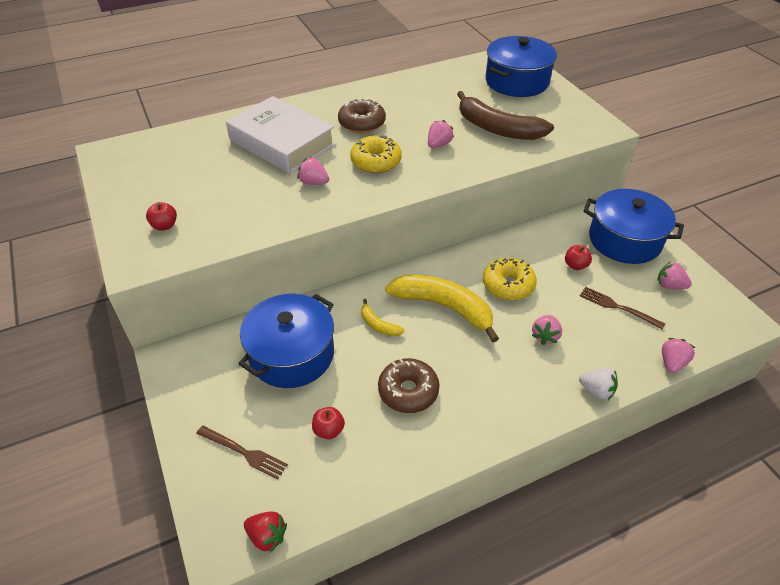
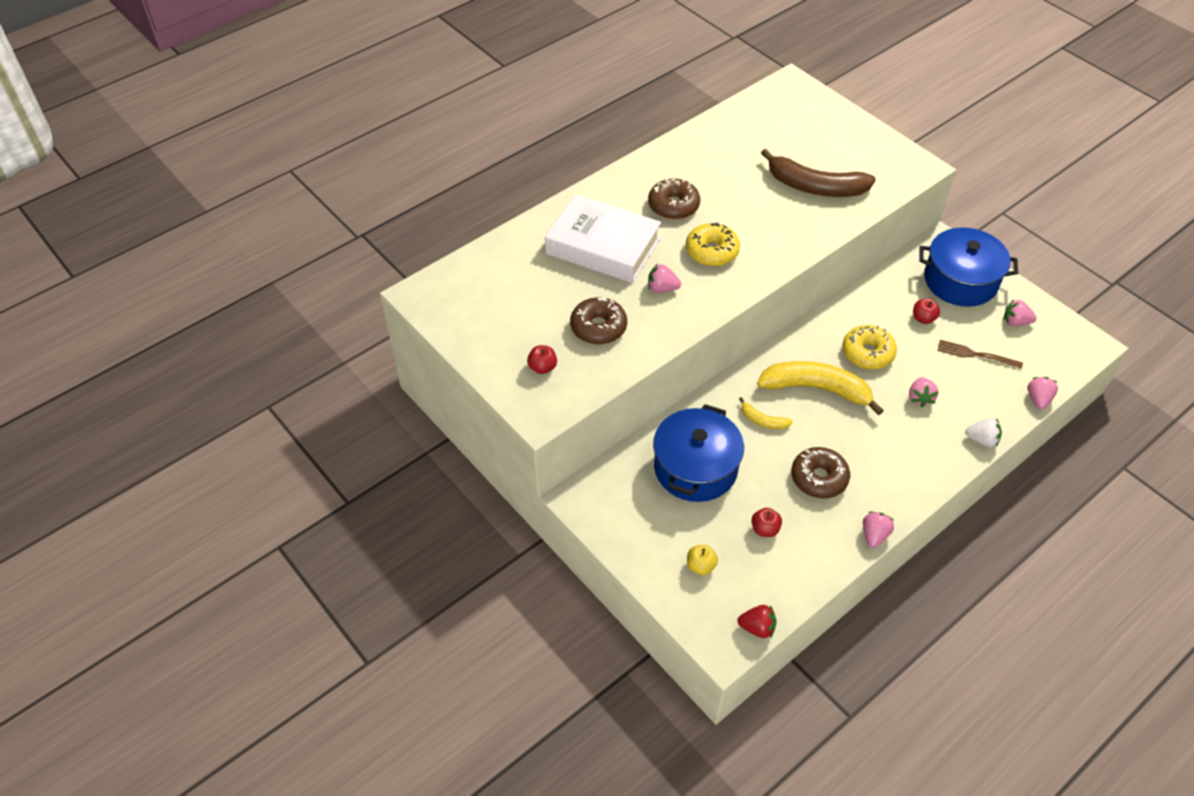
camera: 15 degrees left, 5 degrees up
brown fork [196,426,288,480] -> yellow apple [687,545,718,575]
pink strawberry [428,120,454,148] -> pink strawberry moved to [863,512,894,548]
blue pot [486,36,557,97] -> none
none -> brown donut [570,297,627,345]

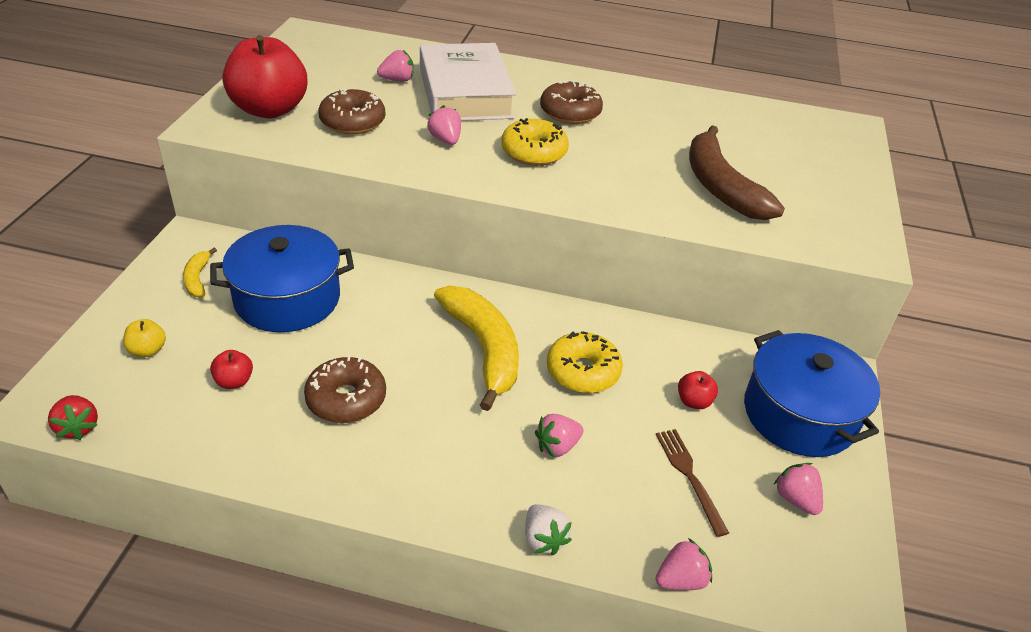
camera: 50 degrees right, 10 degrees down
red apple [527,345,557,374] -> red apple [222,35,307,118], size x2.41
yellow banana [739,397,793,429] -> yellow banana moved to [183,248,217,297]
pink strawberry [863,512,894,548] -> pink strawberry moved to [377,50,414,82]

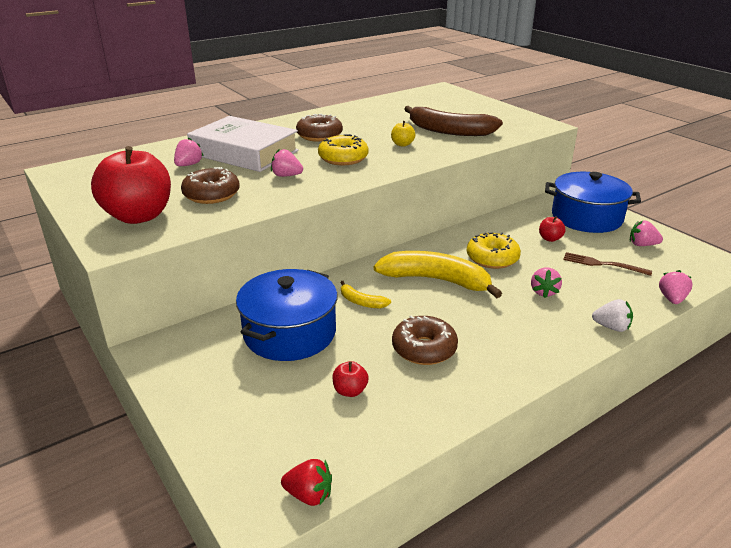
camera: 45 degrees left, 10 degrees down
yellow apple [123,319,166,357] -> yellow apple moved to [391,121,415,147]
yellow banana [183,248,217,297] -> yellow banana moved to [340,281,391,308]

